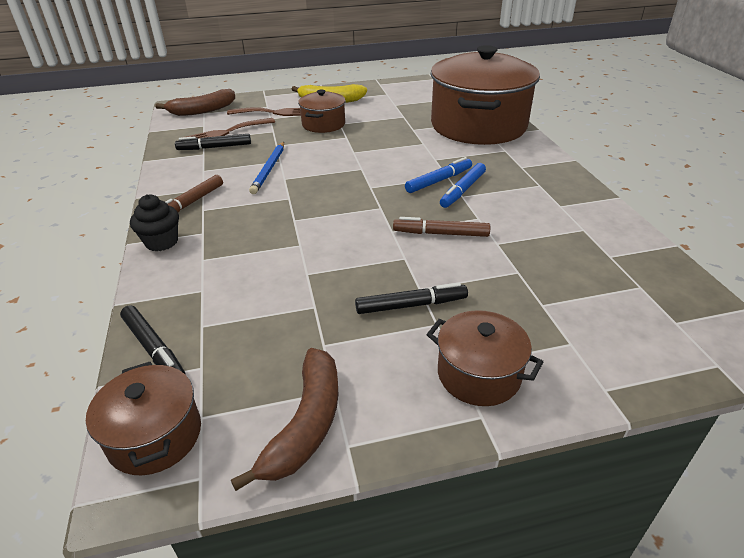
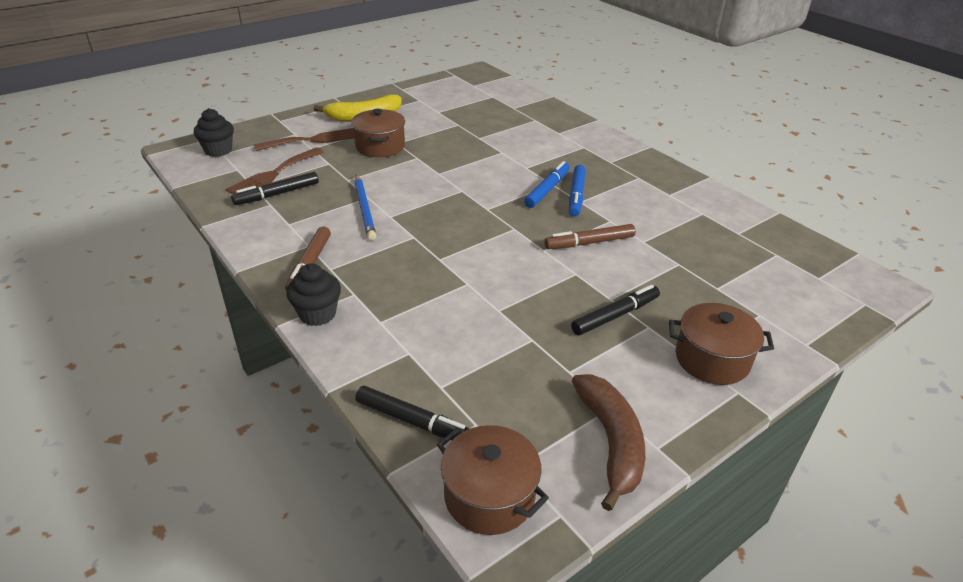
camera: 25 degrees left, 0 degrees up
brown banana [156,89,235,116] -> black cupcake [194,108,234,157]
brown pot [431,45,540,145] -> none

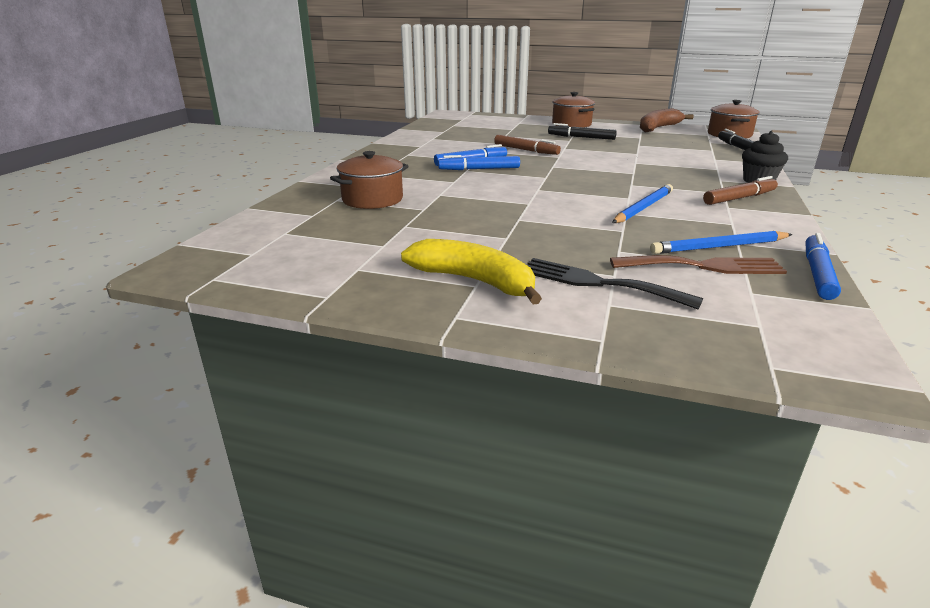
camera: 125 degrees left, 10 degrees down
black cupcake [194,108,234,157] -> none
black marker [231,172,319,205] -> blue pencil [650,231,793,254]
brown fork [254,128,354,151] -> black fork [526,258,703,310]
brown pot [351,109,405,157] -> brown pot moved to [330,151,409,209]
none -> blue marker [806,233,841,300]

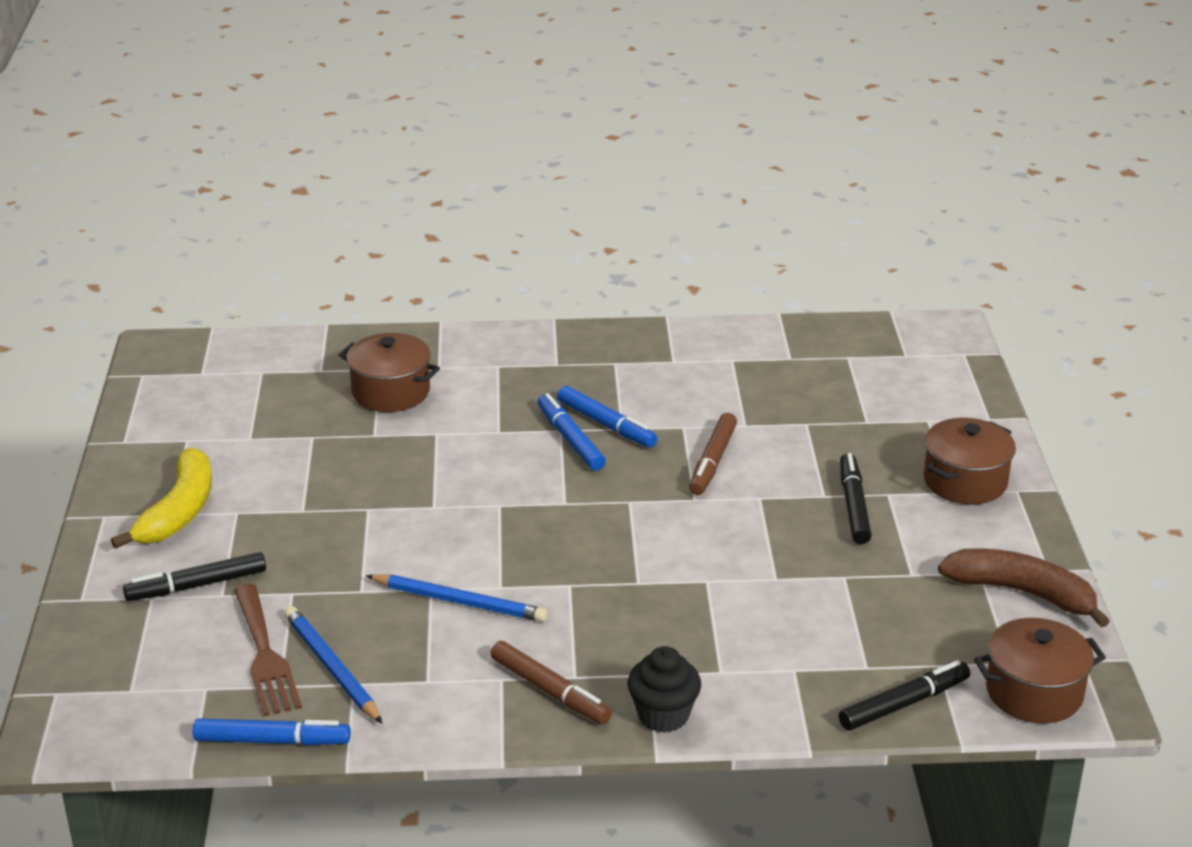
camera: 70 degrees right, 5 degrees up
black fork [526,258,703,310] -> black marker [123,552,266,601]

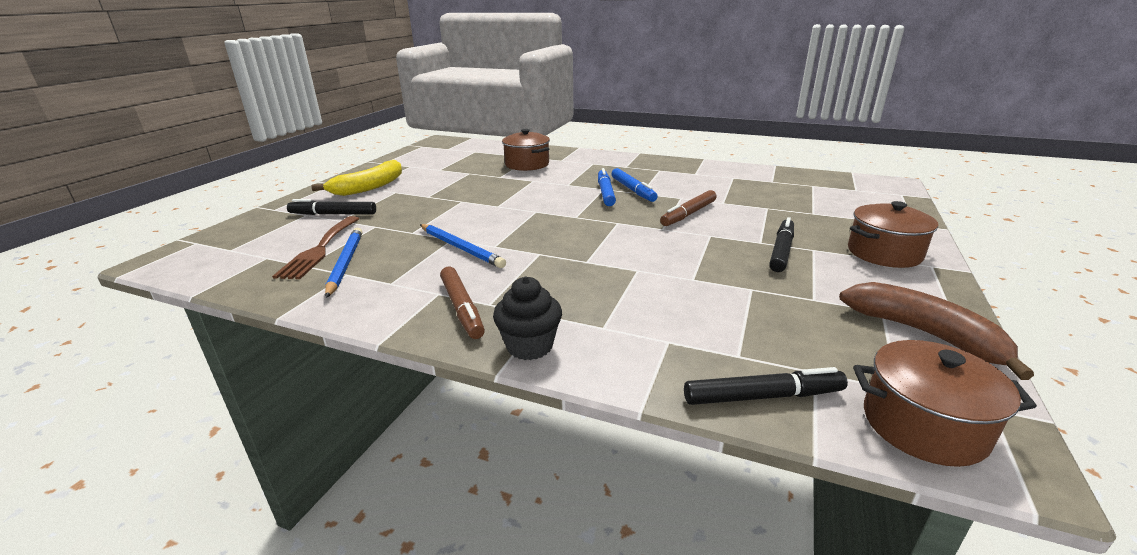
camera: 25 degrees right, 5 degrees down
blue marker [193,718,351,746] -> none

